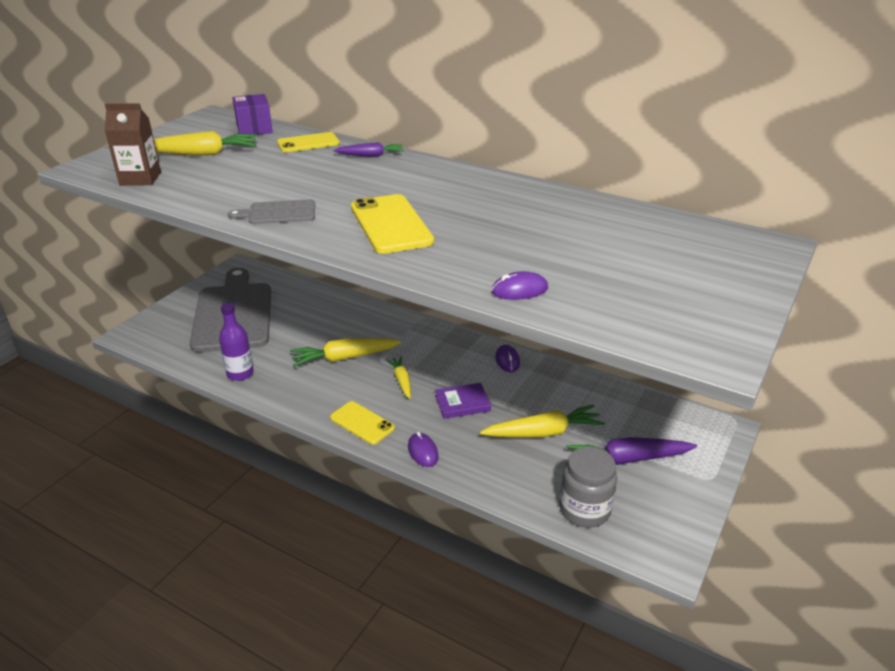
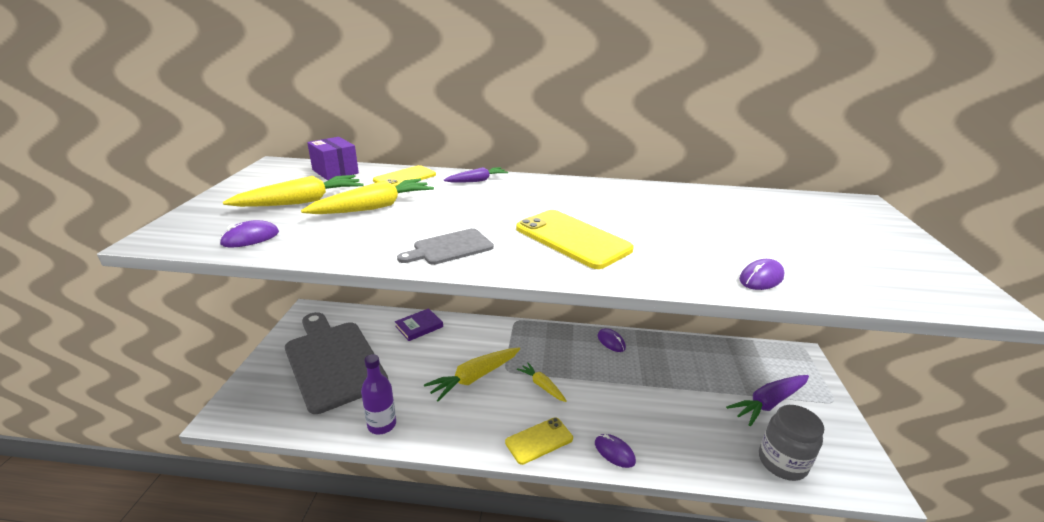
camera: 25 degrees left, 5 degrees down
brown carton [105,103,161,186] -> purple mouse [219,220,279,247]
yellow phone [330,401,395,445] -> yellow phone turned 45 degrees counterclockwise [505,417,573,465]
purple book [435,383,491,419] -> purple book moved to [395,308,443,341]
yellow carrot [480,405,605,438] -> yellow carrot moved to [301,178,434,214]

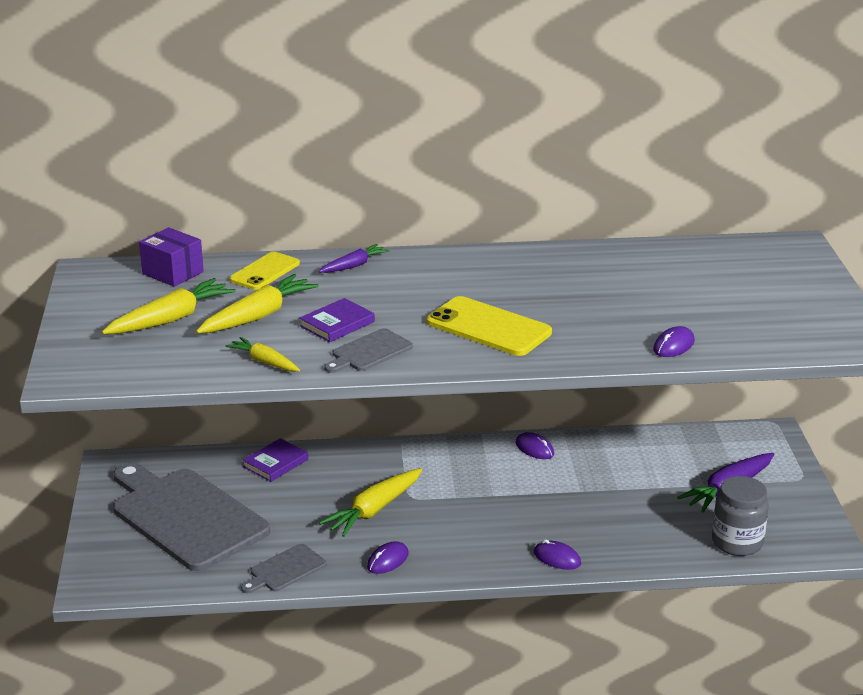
camera: 10 degrees left, 0 degrees up
purple mouse [219,220,279,247] -> purple mouse moved to [367,541,409,574]
purple bottle [361,354,396,435] -> grey cutting board [241,544,326,593]
yellow phone [505,417,573,465] -> none
yellow carrot [517,362,567,402] -> yellow carrot moved to [226,337,300,372]
none -> purple book [299,298,375,342]

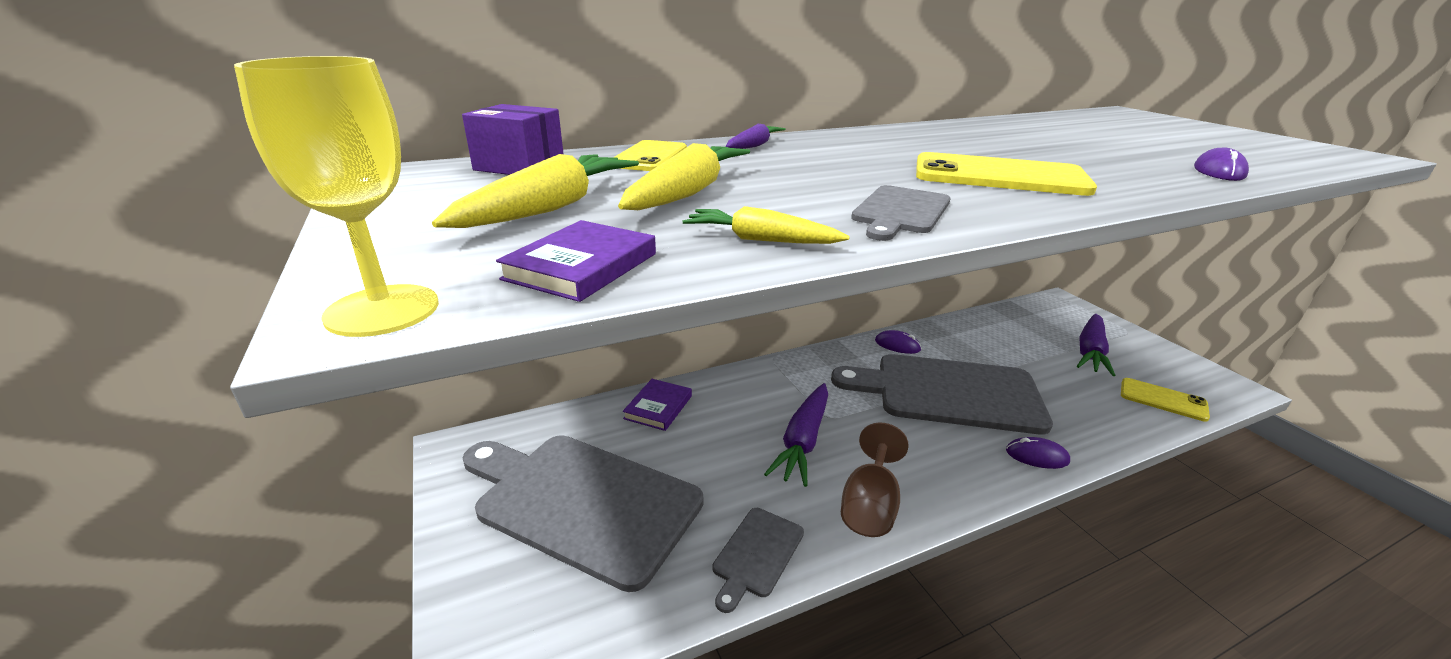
camera: 20 degrees left, 0 degrees up
purple book [299,298,375,342] -> purple book moved to [496,220,656,302]
yellow carrot [319,468,422,537] -> purple carrot [764,383,828,487]
purple mouse [367,541,409,574] -> brown goblet [841,422,909,537]
grey jar [712,476,769,556] -> yellow phone [1121,378,1210,422]
none -> yellow goblet [234,56,439,337]
none -> grey cutting board [831,354,1053,435]

